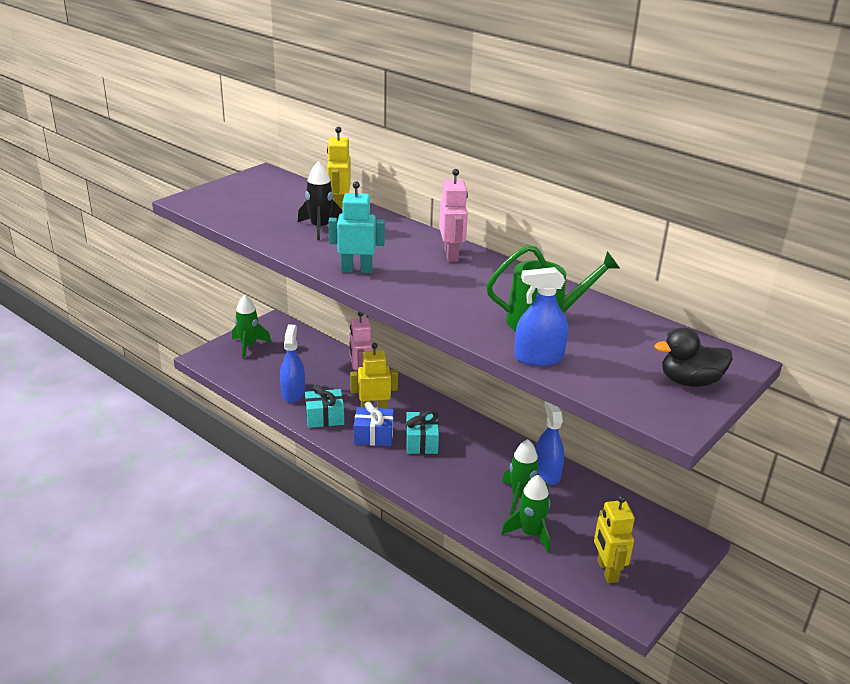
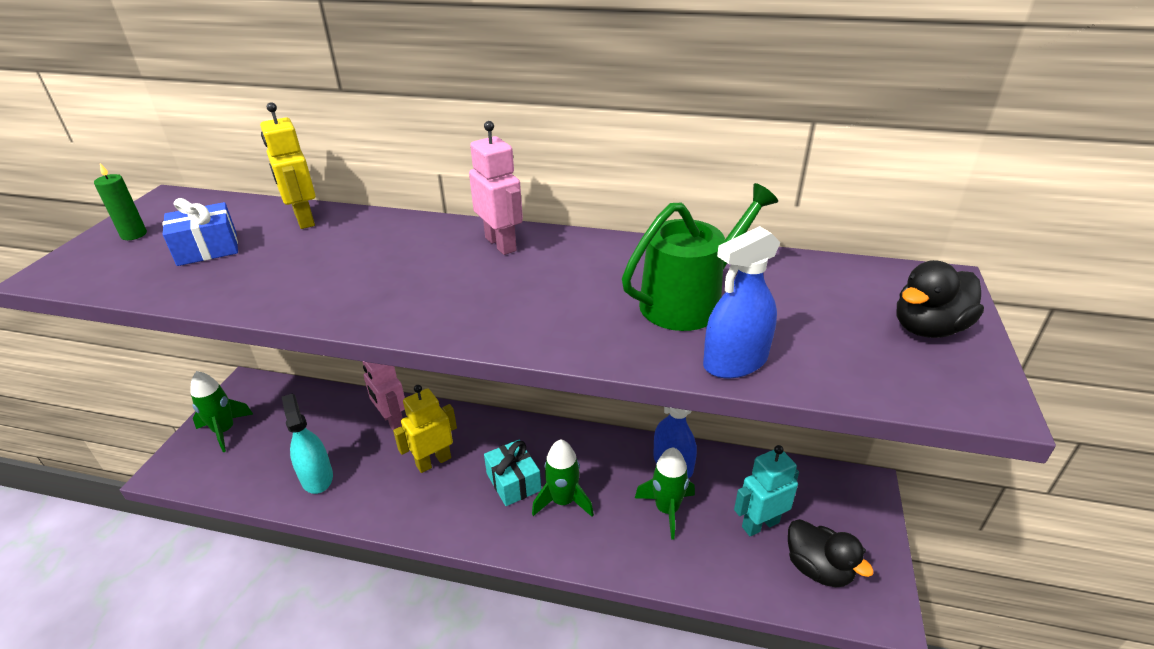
camera: 25 degrees left, 5 degrees up
blue spray bottle [280,325,305,403] -> turquoise spray bottle [282,393,333,494]
black rocket [298,161,343,240] -> none
turquoise gift [305,385,344,428] -> none
turquoise robot [328,181,385,273] -> turquoise robot moved to [734,445,799,536]
blue gift [354,402,394,446] -> blue gift moved to [162,198,238,266]
green rocket [501,475,550,553] -> green rocket moved to [532,439,594,517]
yellow robot [594,495,635,583] -> black duck [788,519,874,587]
none -> green candle [94,163,147,240]

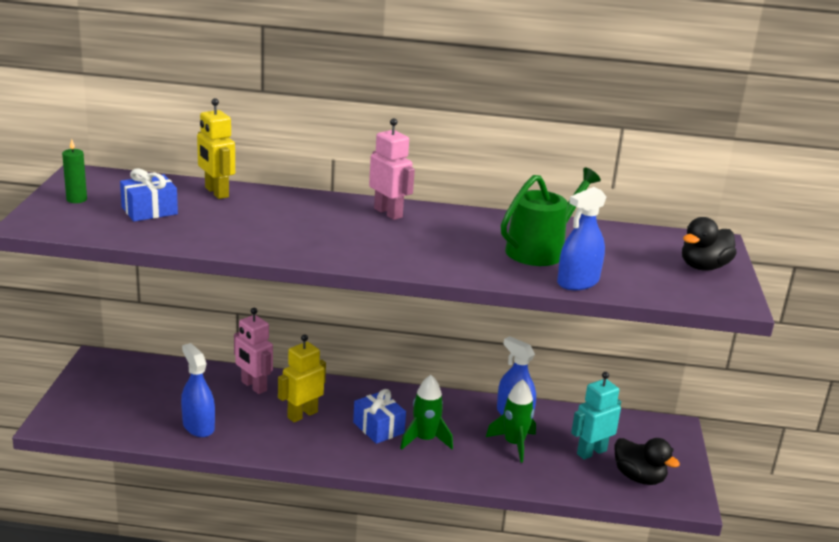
camera: 10 degrees left, 10 degrees down
green rocket [190,371,253,452] -> none
turquoise spray bottle [282,393,333,494] -> blue spray bottle [181,343,215,437]
turquoise gift [484,440,541,506] -> blue gift [353,389,406,444]

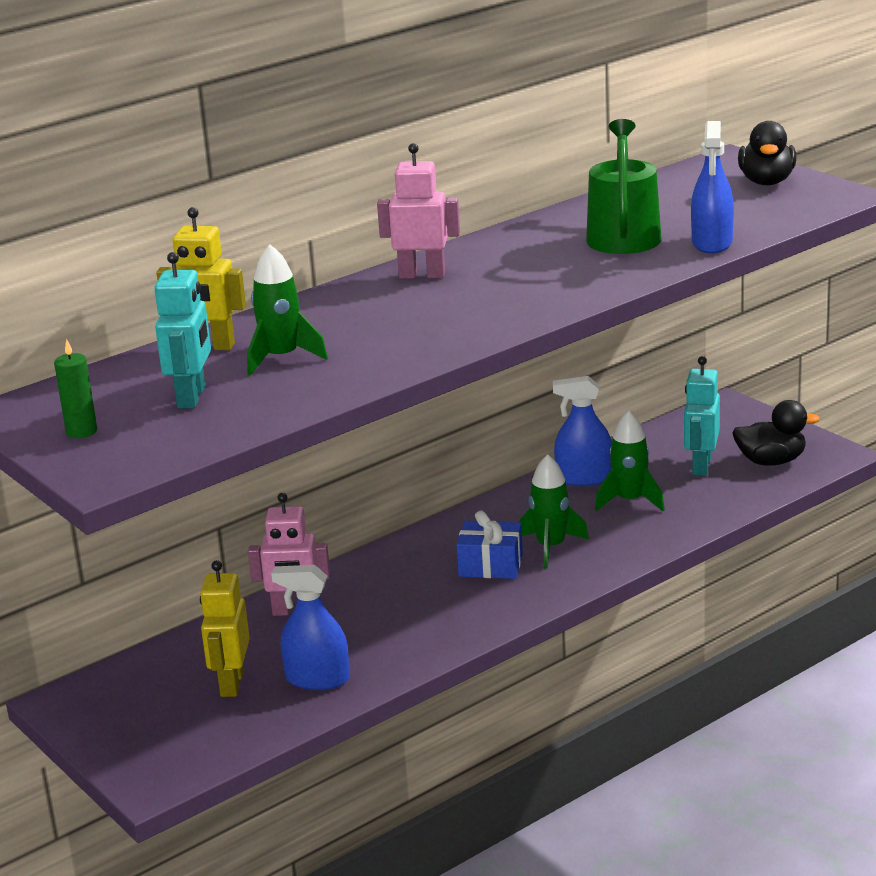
camera: 40 degrees left, 0 degrees up
blue gift [120,169,178,222] -> turquoise robot [154,252,211,408]
yellow robot [278,334,326,422] -> yellow robot moved to [200,560,250,697]
none -> green rocket [247,244,328,376]

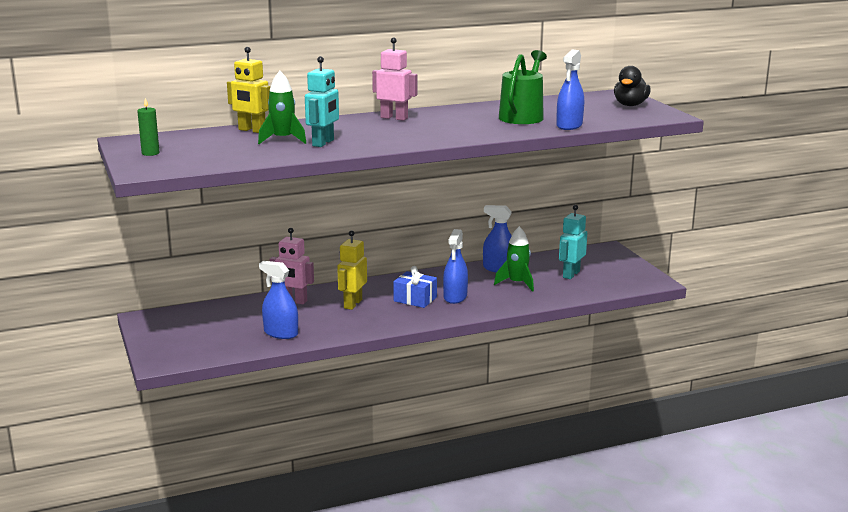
camera: 15 degrees right, 5 degrees down
turquoise robot [154,252,211,408] -> turquoise robot moved to [305,56,339,147]
yellow robot [200,560,250,697] -> yellow robot moved to [337,230,367,310]
green rocket [520,454,589,569] -> blue spray bottle [443,229,468,304]
black duck [732,400,820,466] -> none

